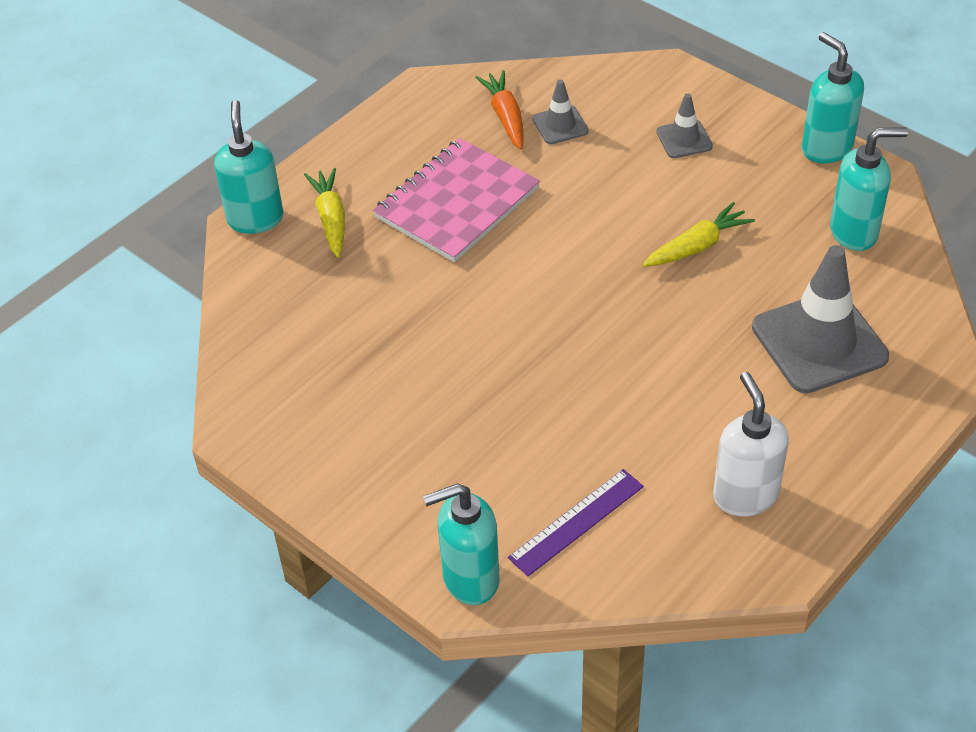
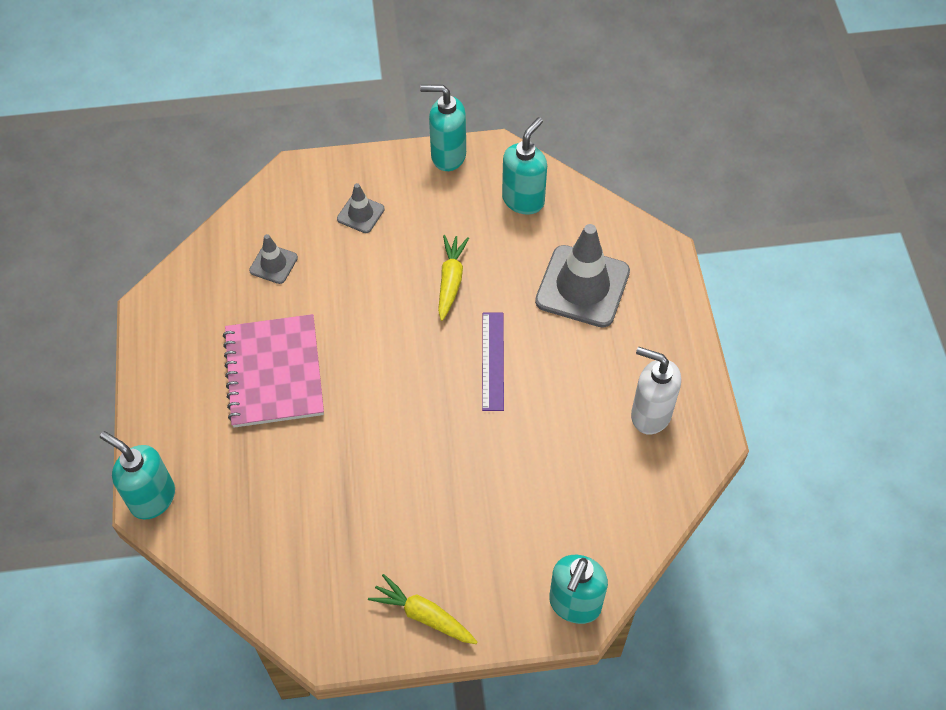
camera: 50 degrees left, 10 degrees up
yellow carrot [304,168,345,257] -> yellow carrot moved to [368,574,478,644]
orange carrot [475,70,524,150] -> none
purple ruler [508,469,644,576] -> purple ruler moved to [482,313,504,411]

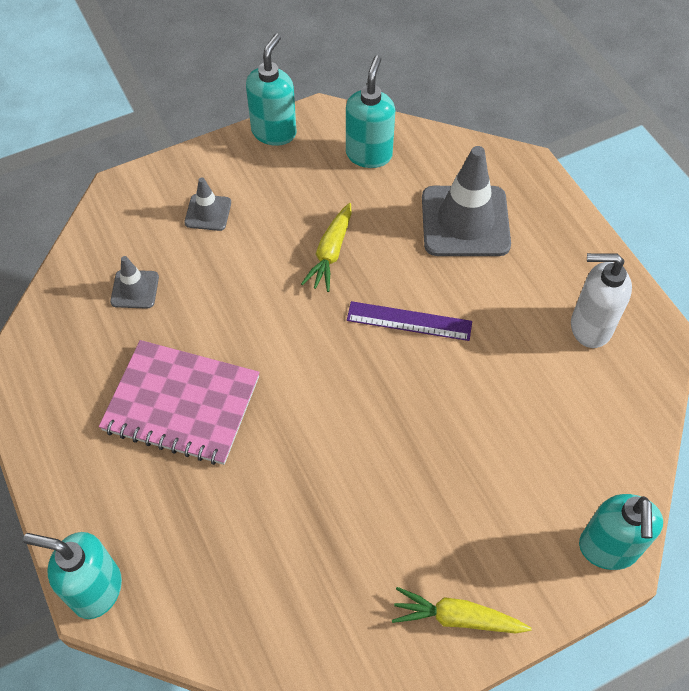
camera: 20 degrees left, 0 degrees up
pink notebook [223,314,324,428] -> pink notebook turned 45 degrees counterclockwise [99,340,260,465]
turquoise soap dispenser [420,85,466,171] -> turquoise soap dispenser turned 120 degrees clockwise [246,34,297,146]
yellow carrot [438,235,469,321] -> yellow carrot turned 150 degrees counterclockwise [301,203,352,292]
purple ruler [482,313,504,411] -> purple ruler turned 60 degrees counterclockwise [347,301,472,341]

